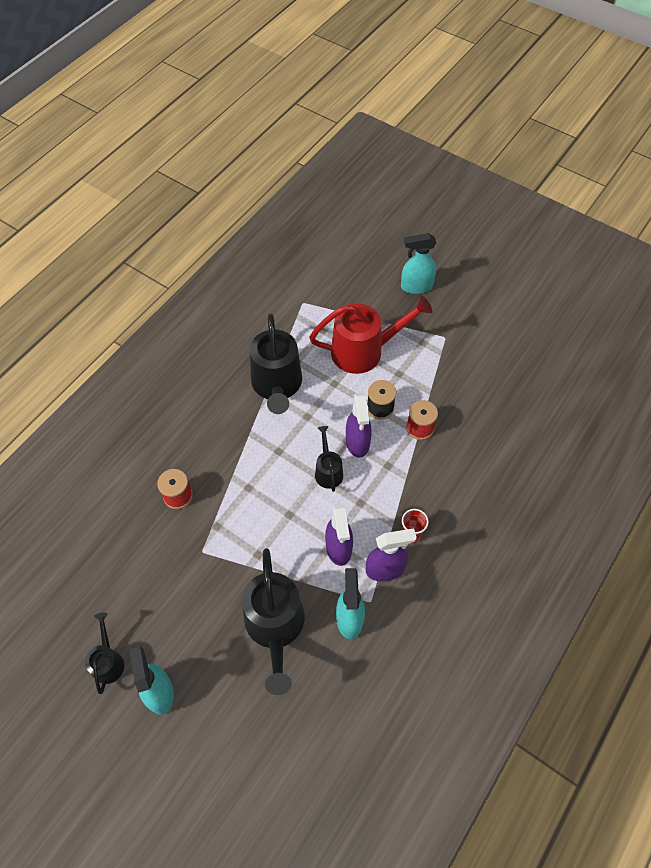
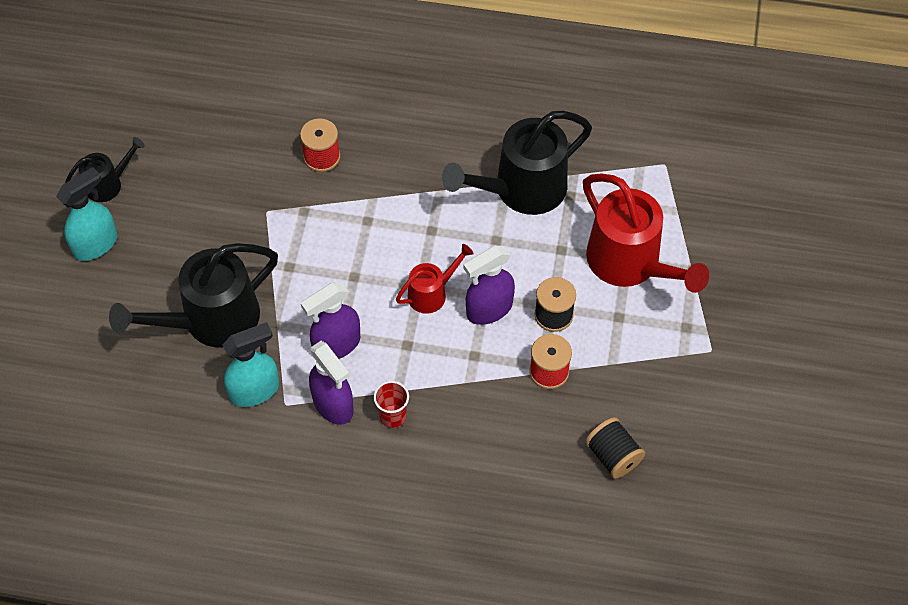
camera: 65 degrees right, 0 degrees up
black watering can [315,426,343,492] -> red watering can [396,244,474,314]
turquoise spray bottle [401,233,436,294] -> none
none -> black spool [585,417,645,479]

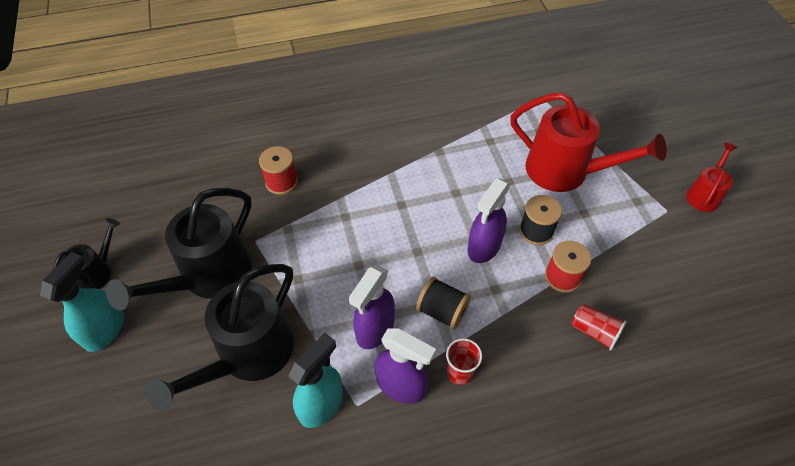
camera: 25 degrees left, 5 degrees down
red watering can [396,244,474,314] -> red watering can moved to [686,143,738,212]
black watering can [442,111,592,215] -> black watering can moved to [106,188,252,311]
black spool [585,417,645,479] -> black spool moved to [416,277,471,329]
none -> red cup [572,304,627,351]

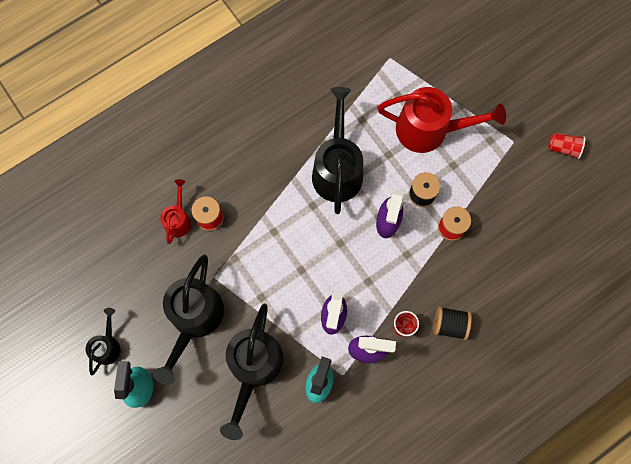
camera: 20 degrees left, 20 degrees up
black spool [416,277,471,329] -> black spool moved to [434,306,472,340]
red cup [572,304,627,351] -> red cup moved to [548,133,586,159]
red watering can [686,143,738,212] -> red watering can moved to [160,179,191,244]
none -> black watering can [312,87,363,214]

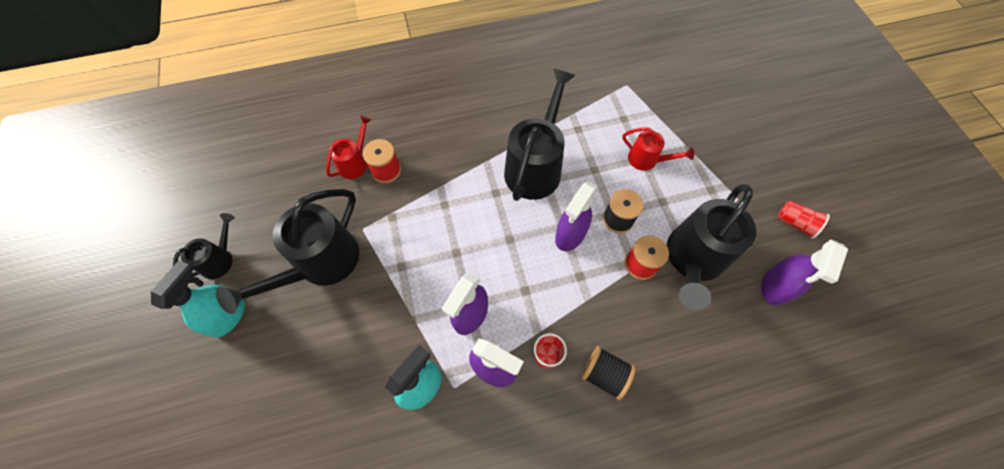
camera: 20 degrees right, 10 degrees down
black watering can [220,303,283,440] -> black watering can moved to [667,184,756,310]
red watering can [378,87,506,153] -> red watering can [622,127,694,171], size x0.52
none -> purple spray bottle [761,239,848,306]

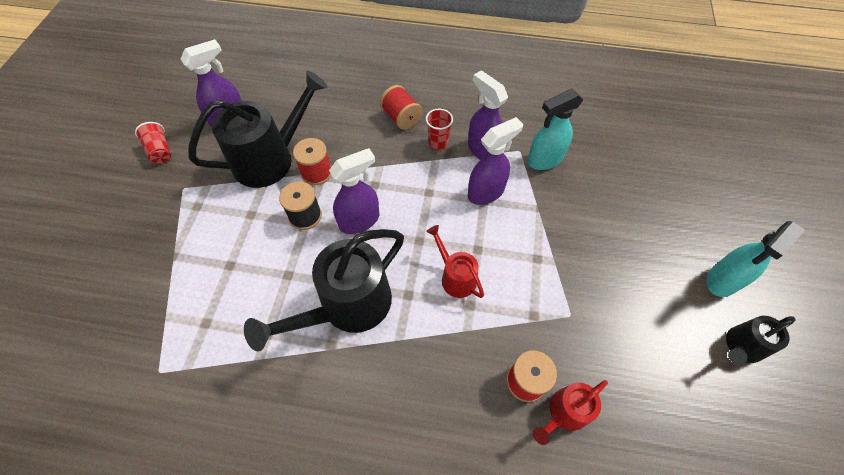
camera: 155 degrees left, 5 degrees down
black watering can [216,189,359,314] -> none
black spool [581,346,636,400] -> red spool [380,85,422,129]
red watering can [622,127,694,171] -> red watering can moved to [426,225,484,298]

